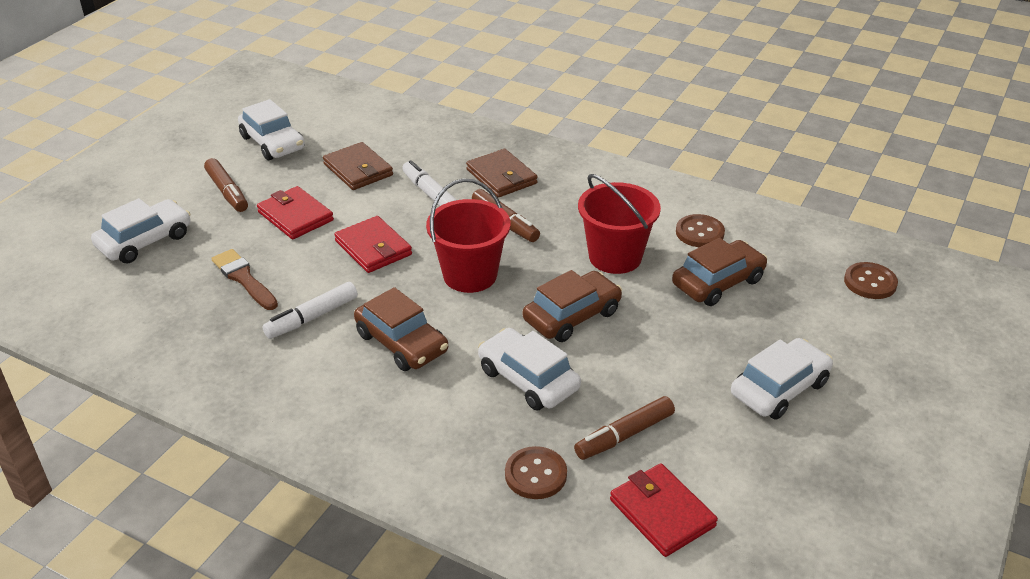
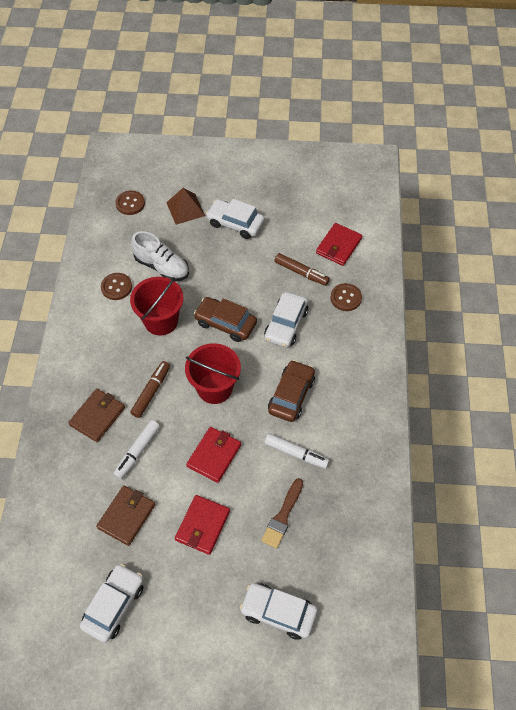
camera: 115 degrees left, 20 degrees up
brown marker [204,158,248,212] -> none
brown car [672,238,767,306] -> white shoe [131,231,189,281]
none -> brown pyramid [166,188,205,225]

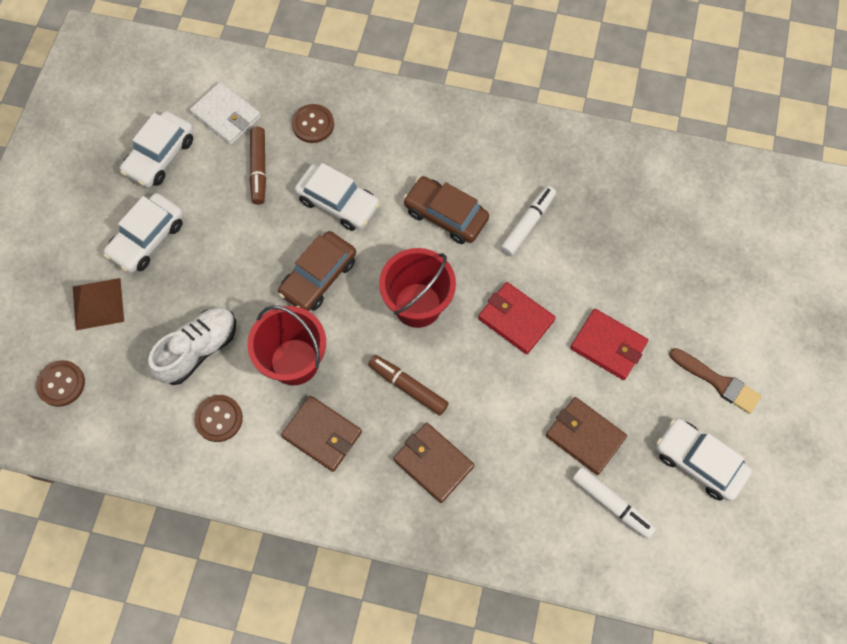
camera: 80 degrees left, 10 degrees up
white marker [113,420,160,479] -> white marker moved to [572,467,656,539]
white car [240,583,318,640] -> white car moved to [120,111,193,188]
brown brush [261,478,303,549] -> brown brush moved to [669,348,761,414]
brown marker [274,253,330,286] -> brown marker turned 135 degrees clockwise [249,127,266,205]
red wallet [316,223,362,266] -> white wallet [190,82,261,145]
none -> brown wallet [281,396,362,472]

